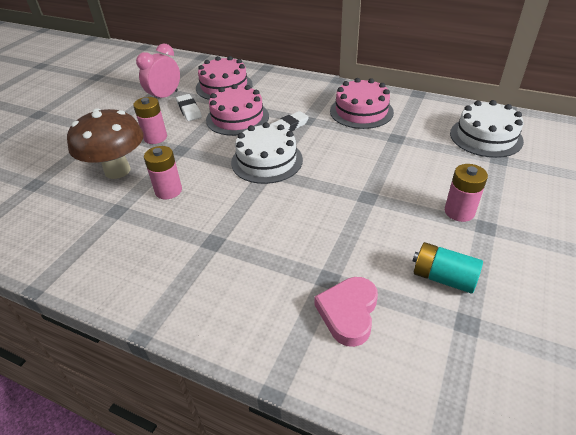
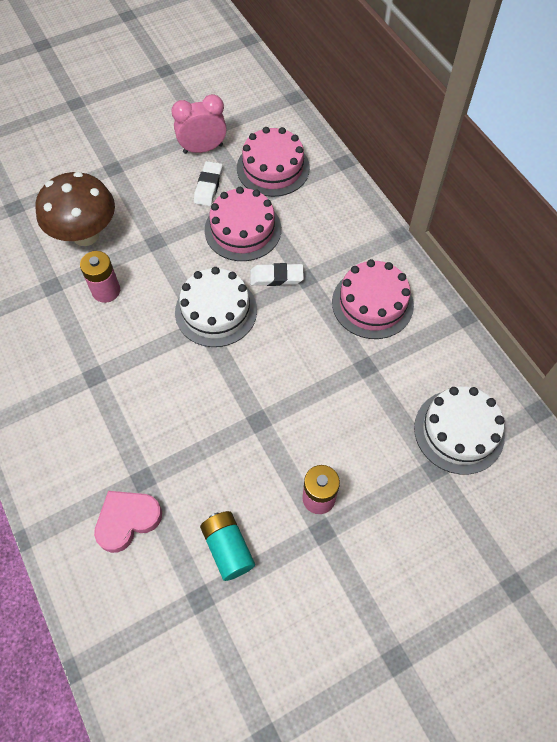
camera: 35 degrees right, 20 degrees up
pink battery [133,97,167,144] -> none

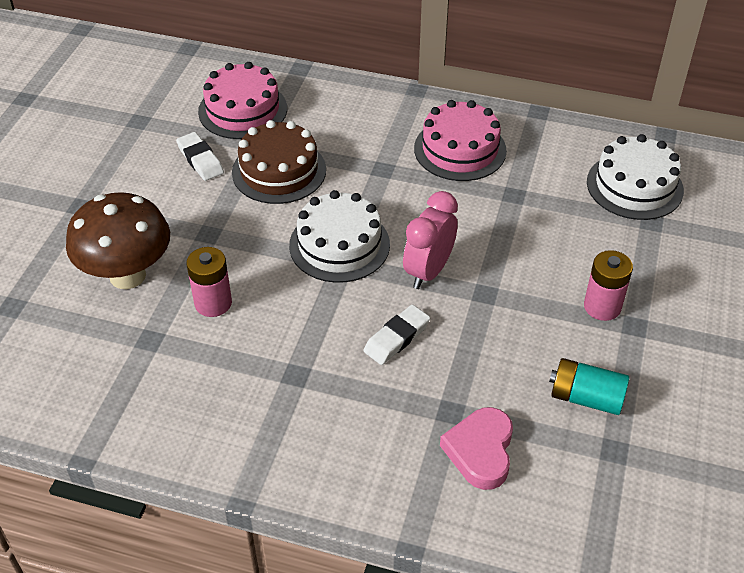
camera: 45 degrees left, 15 degrees down
pink clock [171,94,227,154] -> pink clock moved to [403,191,458,289]
pink cake [204,187,281,261] -> brown cake [232,120,326,204]
white eraser [250,263,304,286] -> white eraser moved to [363,305,430,365]

